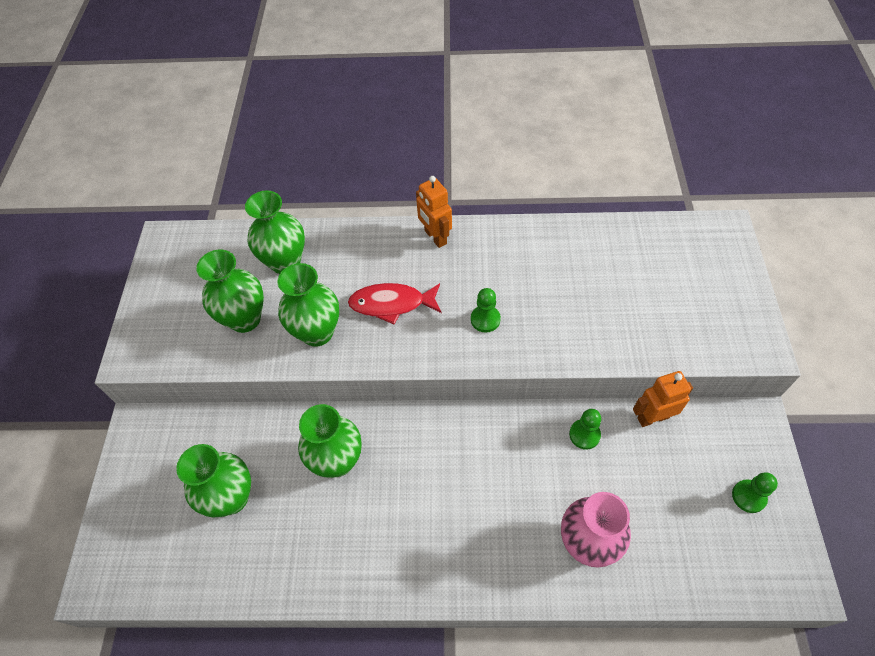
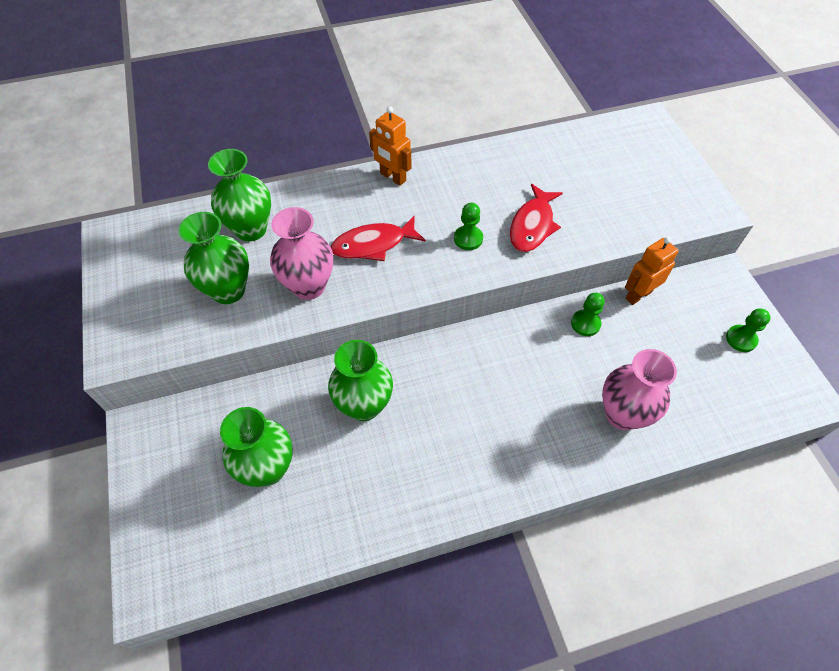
camera: 20 degrees left, 0 degrees up
green vase [278,263,339,347] -> pink vase [270,207,333,300]
none -> red fish [510,184,563,252]

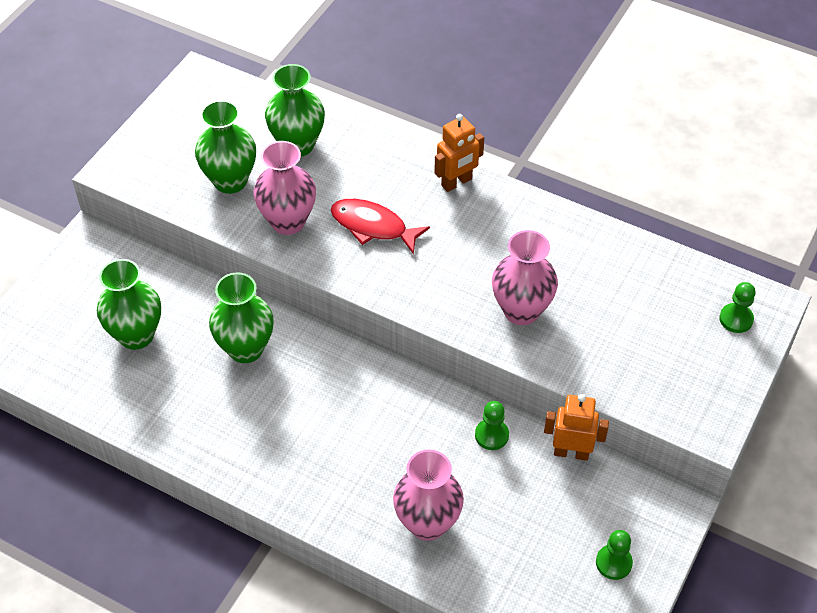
camera: 45 degrees right, 5 degrees down
orange robot [369,106,412,186] -> orange robot turned 120 degrees counterclockwise [434,114,484,192]
green pawn [454,203,483,250] -> green pawn moved to [719,282,756,333]
red fish [510,184,563,252] -> pink vase [492,230,558,325]

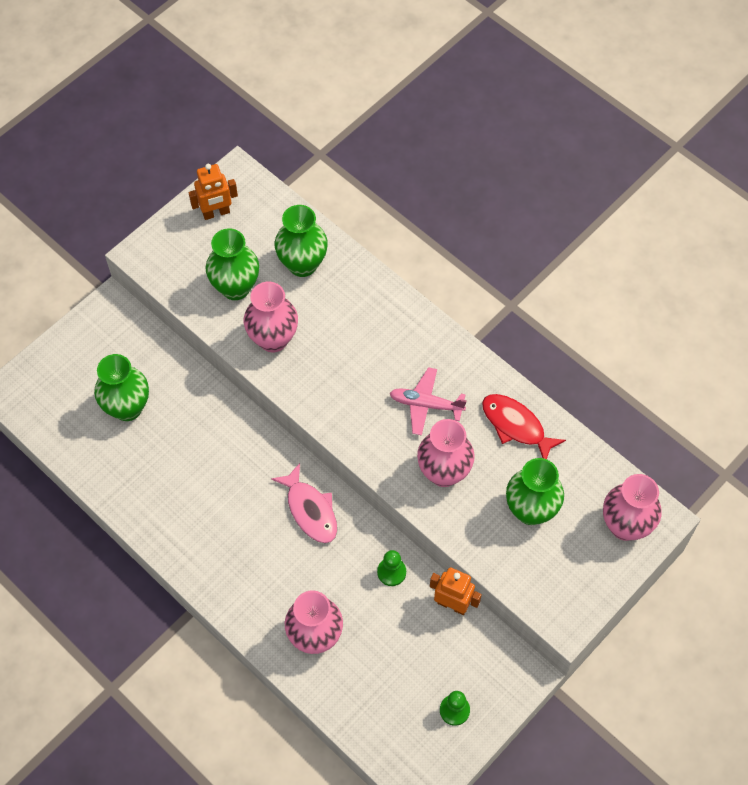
camera: 15 degrees right, 10 degrees up
green vase [209,272,274,363] -> green vase moved to [506,458,564,525]
red fish [330,199,430,255] -> red fish moved to [482,394,566,459]
orange robot [434,114,484,192] -> orange robot moved to [189,164,238,220]
green pawn [719,282,756,333] -> pink vase [603,474,662,541]
none -> pink fish [271,463,337,543]
none -> pink plane [390,367,467,436]

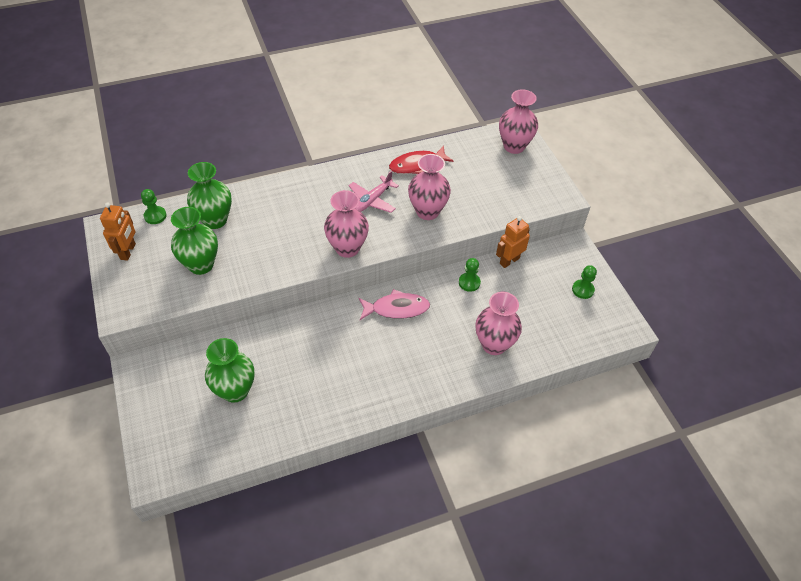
camera: 65 degrees left, 10 degrees down
pink vase [243,282,298,352] -> pink vase moved to [324,190,369,258]
green vase [506,458,564,525] -> none
none -> green pawn [141,189,167,224]

